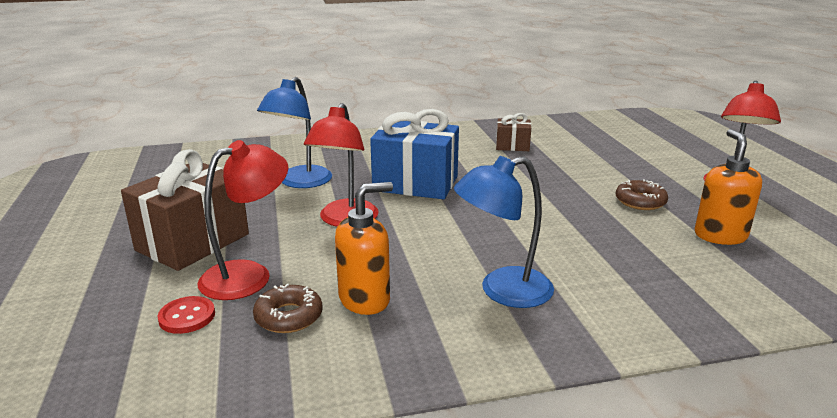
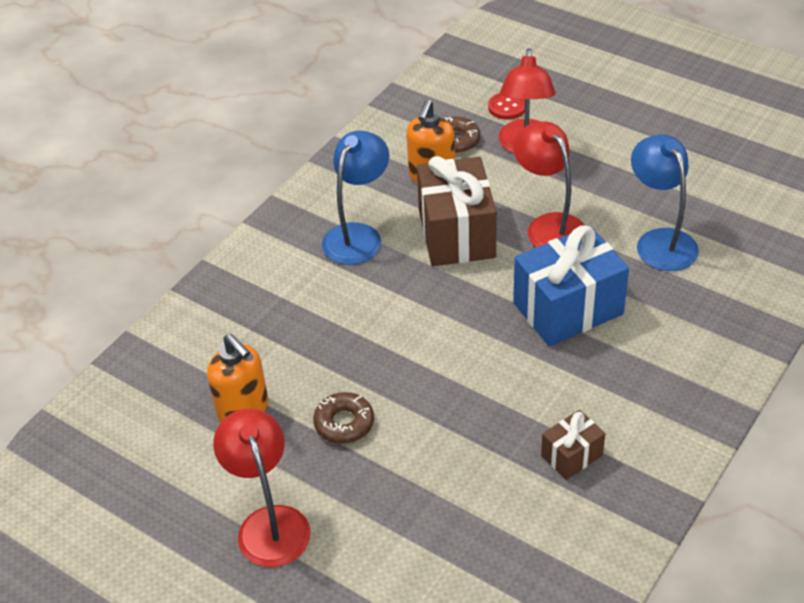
camera: 140 degrees right, 20 degrees up
brown gift [121,149,249,271] -> brown gift moved to [417,156,497,266]

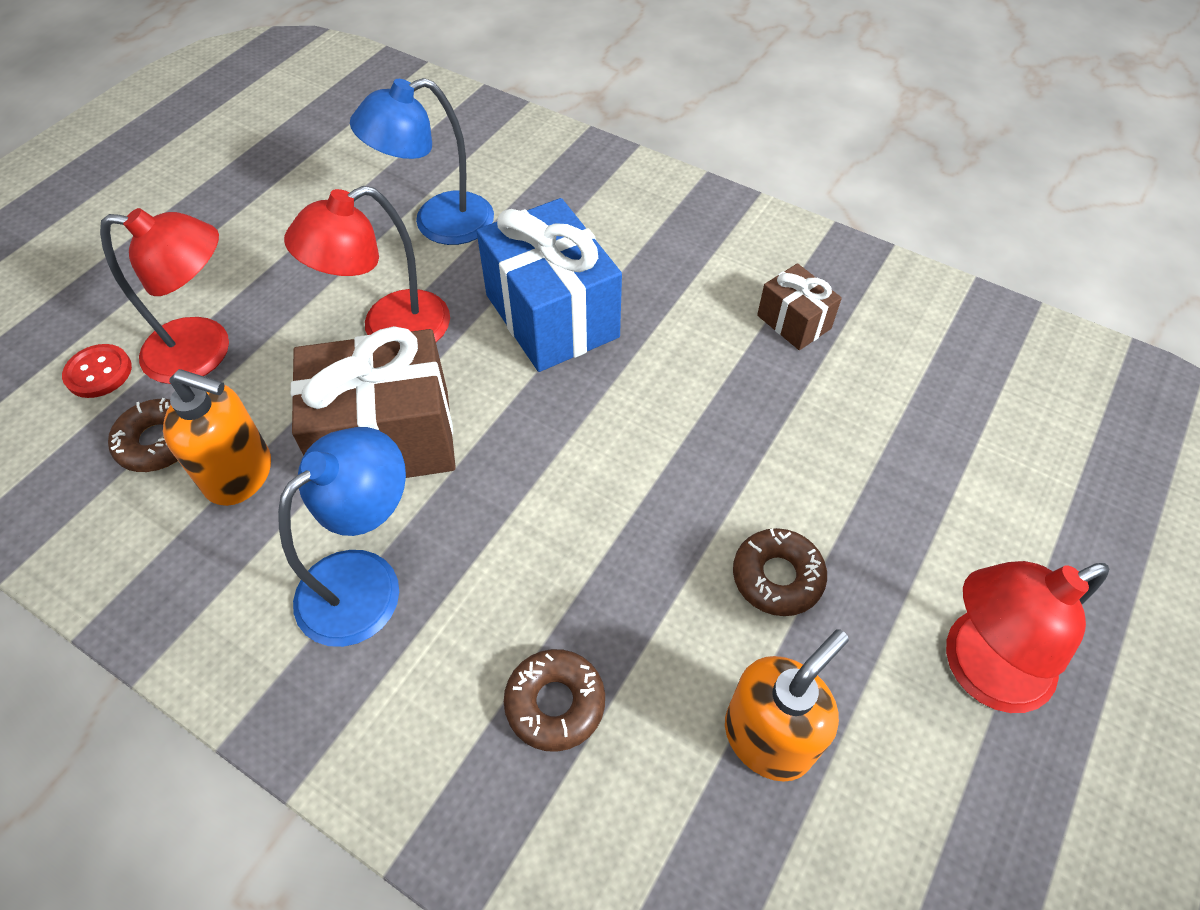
camera: 95 degrees left, 10 degrees up
blue lamp [322,131,389,265] -> blue lamp turned 105 degrees clockwise [278,427,406,647]
none -> brown donut [504,649,605,752]

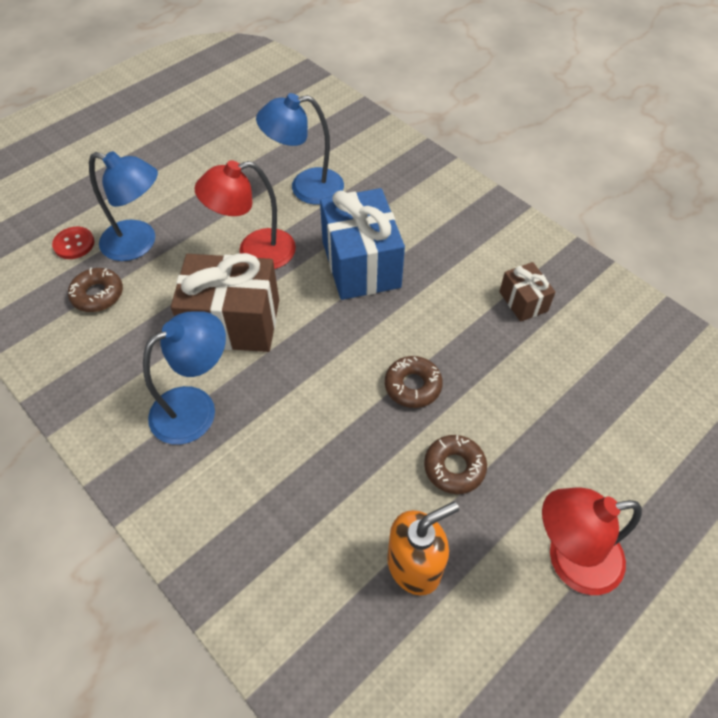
camera: 15 degrees right, 0 degrees up
red lamp [100,208,229,384] -> blue lamp [89,151,158,261]
orange soap dispenser [163,369,271,506] -> none
brown donut [504,649,605,752] -> brown donut moved to [385,356,443,408]

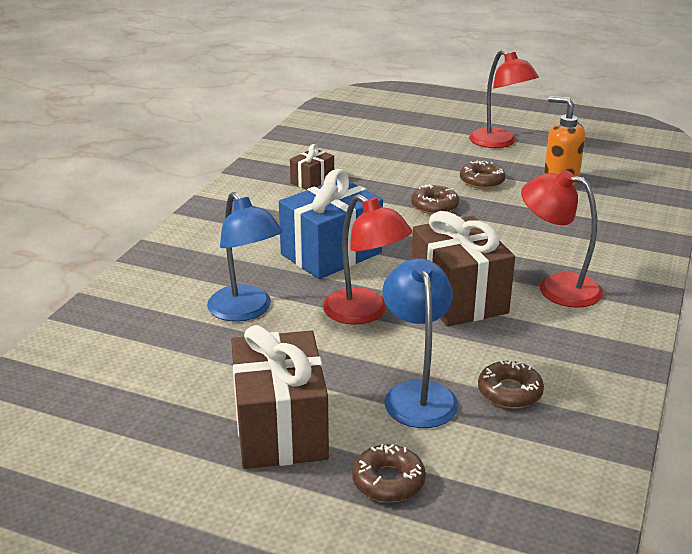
camera: 115 degrees left, 25 degrees down
red button [52,227,94,259] -> none
blue lamp [143,311,226,445] -> red lamp [521,170,603,308]
none -> brown gift [231,325,329,469]
none -> brown donut [352,444,426,502]

